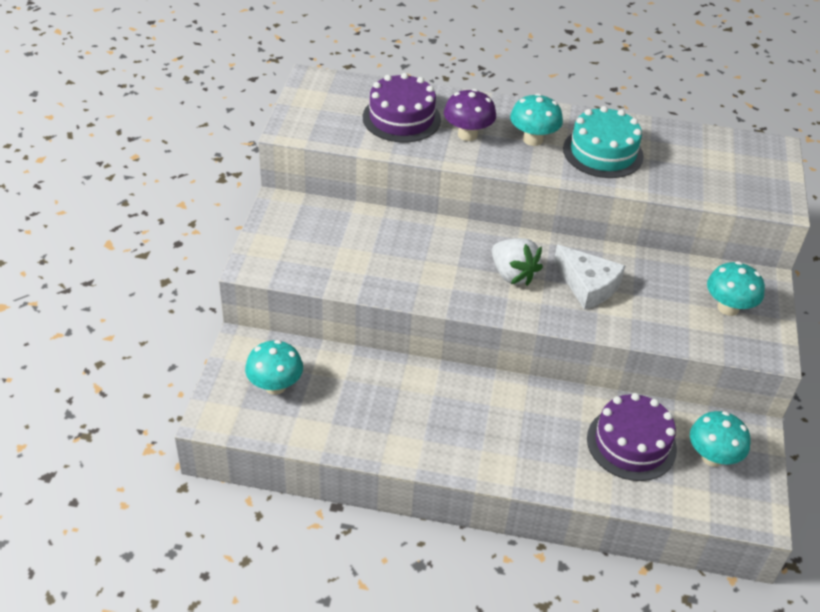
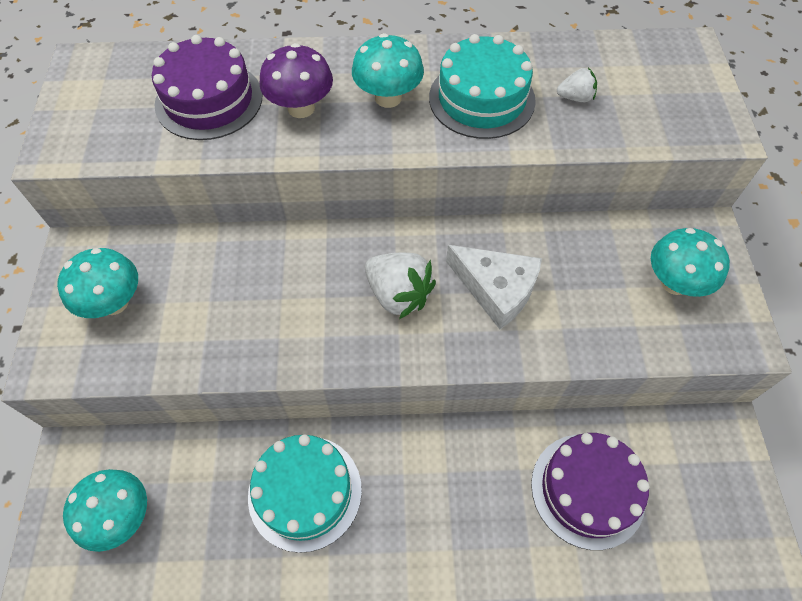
camera: 10 degrees left, 15 degrees up
turquoise mushroom [690,411,750,467] -> turquoise mushroom moved to [57,248,138,318]
none -> turquoise cake [248,435,362,553]
none -> white strawberry [557,67,597,102]

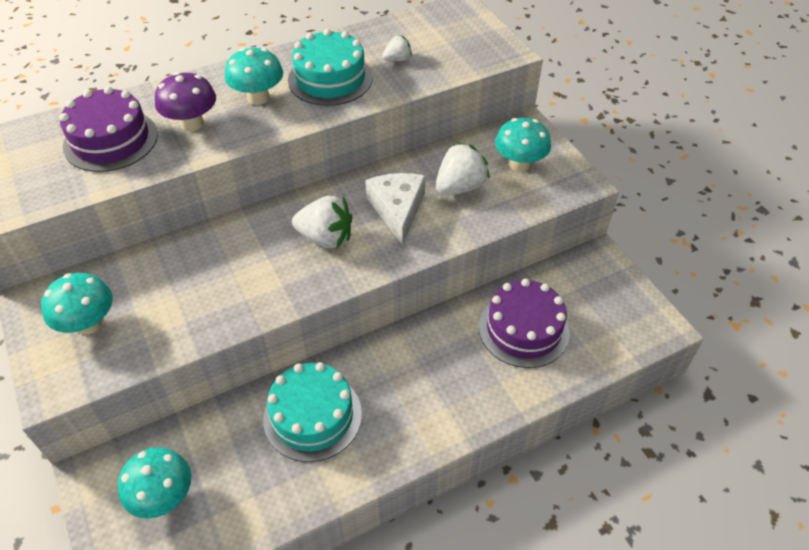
camera: 25 degrees left, 10 degrees down
white cheese [446,245,542,329] -> white cheese turned 105 degrees counterclockwise [365,173,425,245]
none -> white strawberry [435,142,490,196]

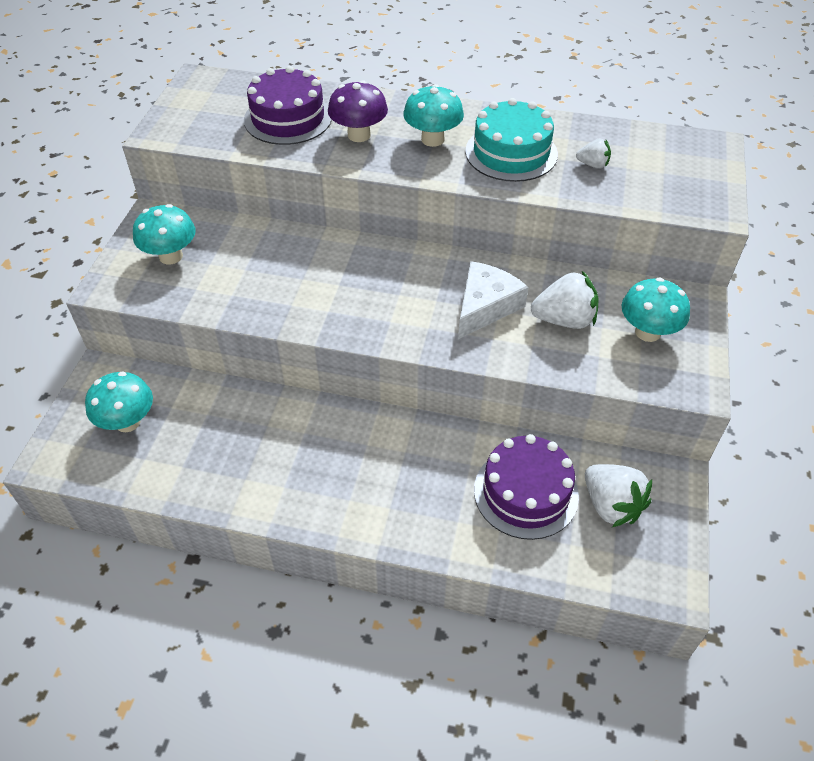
camera: 40 degrees right, 0 degrees up
turquoise cake [263,362,362,462] -> none
white strawberry [292,196,352,248] -> white strawberry moved to [585,464,652,527]

